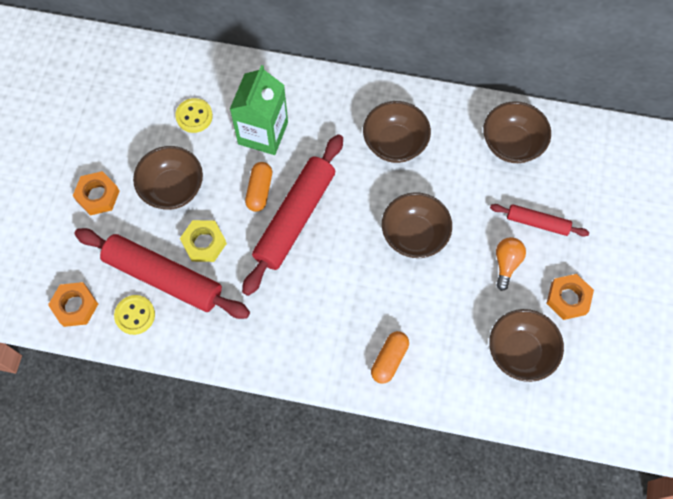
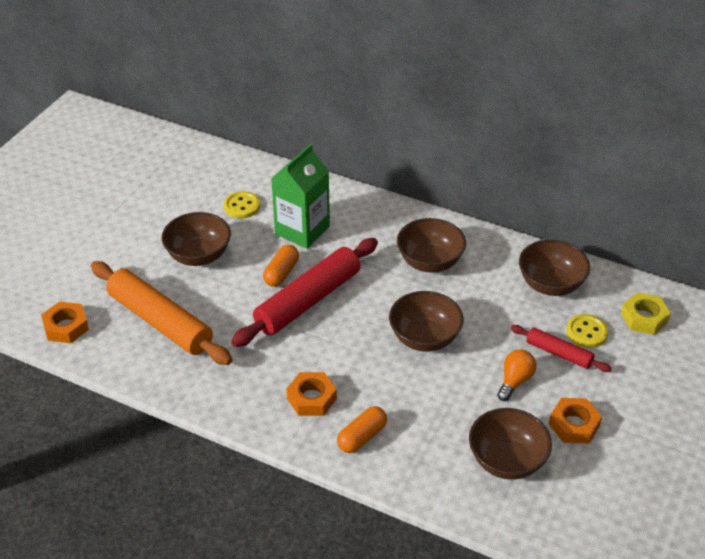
camera: 15 degrees right, 25 degrees down
orange nut [73,171,120,216] -> orange nut moved to [286,372,337,416]
red rolling pin [74,228,250,319] -> orange rolling pin [91,261,232,365]
yellow button [114,295,155,335] -> yellow button moved to [566,314,608,348]
yellow nut [180,220,227,262] -> yellow nut moved to [621,292,671,335]

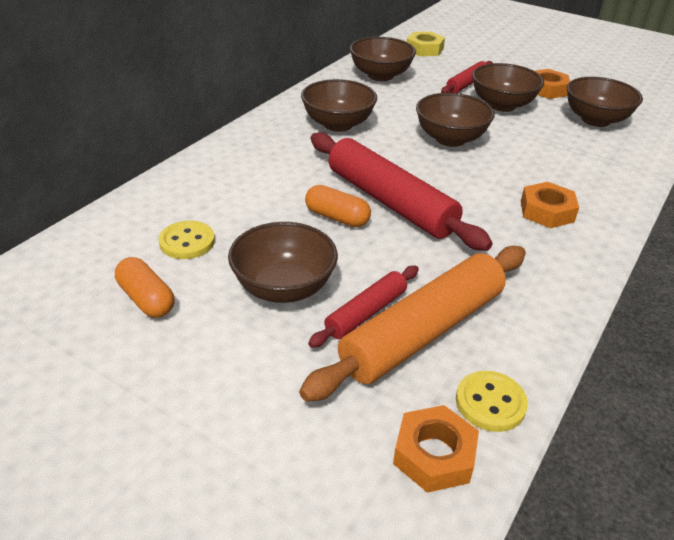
camera: 85 degrees left, 5 degrees down
green carton [271,144,330,249] -> none
orange capsule [337,406,387,453] -> orange capsule moved to [115,257,174,318]
orange light bulb [497,349,537,401] -> brown bowl [472,63,544,112]
yellow button [566,314,608,348] -> yellow button moved to [456,371,528,432]
none -> red rolling pin [308,266,419,348]

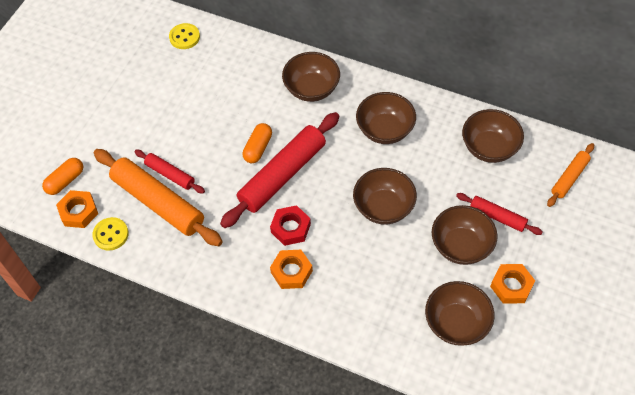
camera: 85 degrees right, 20 degrees up
orange capsule [115,257,174,318] -> orange capsule moved to [42,158,83,195]
yellow button [159,221,215,259] -> yellow button moved to [169,23,200,49]
brown bowl [228,222,338,303] -> brown bowl moved to [282,52,340,102]
yellow nut [407,32,445,56] -> orange rolling pin [547,143,594,207]
none -> red nut [270,205,311,246]

